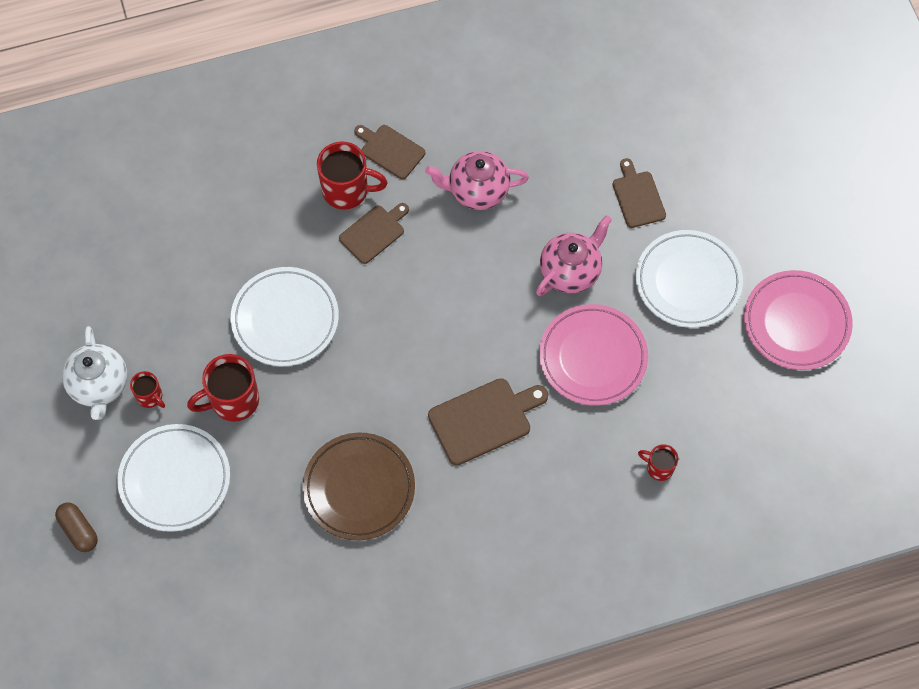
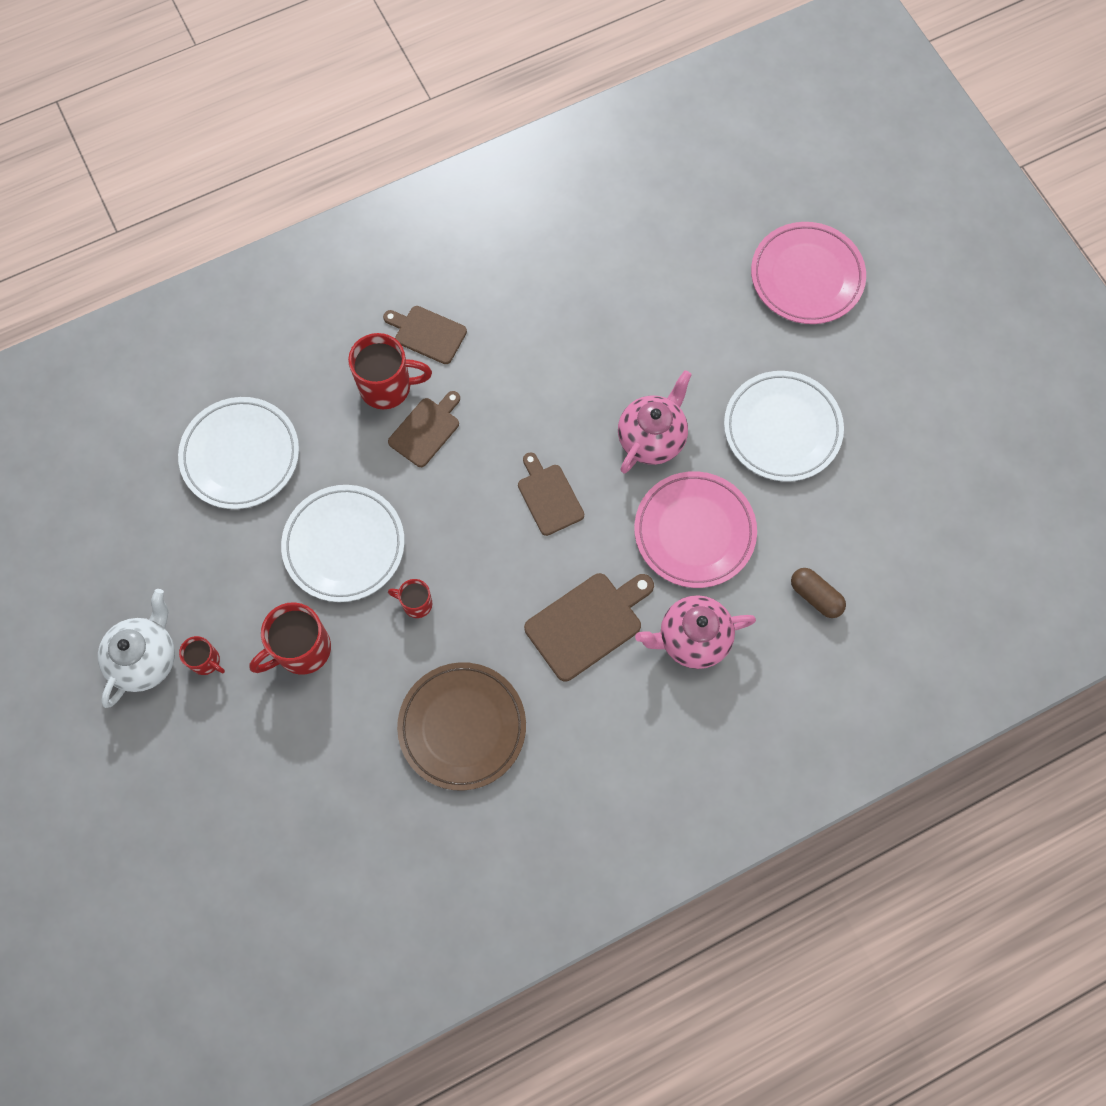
camera: 10 degrees left, 5 degrees up
brown capsule [55,502,98,552] -> brown capsule moved to [791,568,846,618]
white teapot [62,326,127,420] -> white teapot turned 135 degrees counterclockwise [98,589,175,708]
white plate [117,424,230,532] -> white plate moved to [178,397,299,509]
pink teapot [425,151,529,210] -> pink teapot moved to [635,595,756,669]
brown cutting board [613,158,666,228] -> brown cutting board moved to [518,452,584,536]
red mug [638,444,678,481] -> red mug moved to [388,579,432,618]
pink plate [744,270,853,370] -> pink plate moved to [751,222,866,324]

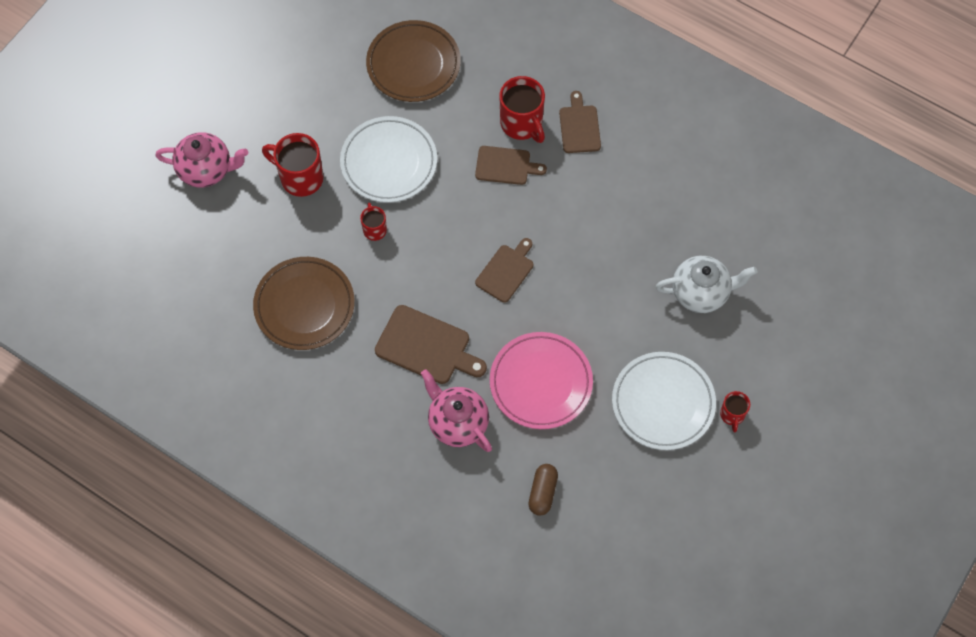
camera: 60 degrees right, 5 degrees down
white teapot [98,589,175,708] -> white teapot moved to [656,256,757,313]
white plate [178,397,299,509] -> brown plate [366,20,461,102]
red mug [179,636,225,675] -> red mug moved to [720,391,750,432]
pink teapot [618,370,692,473] -> pink teapot moved to [155,132,248,188]
pink plate [751,222,866,324] -> none

